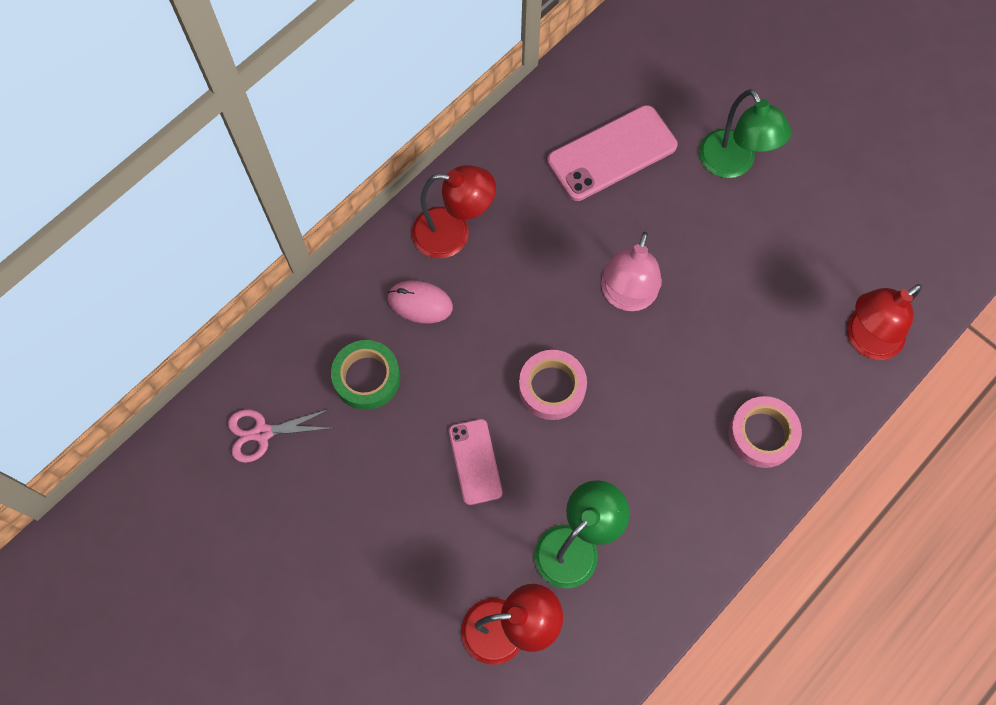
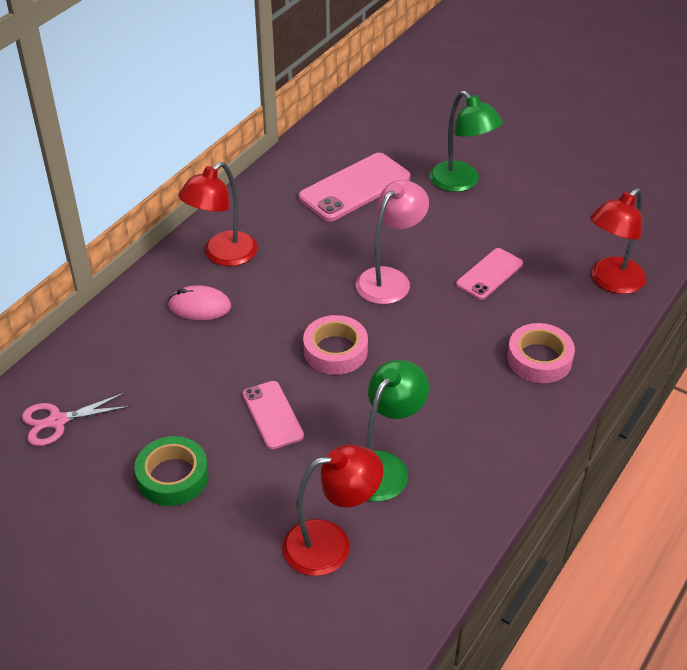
camera: 10 degrees left, 25 degrees down
green tape [331,340,400,410] -> green tape moved to [135,436,209,506]
red lamp [412,165,496,258] -> red lamp turned 135 degrees clockwise [178,162,258,266]
pink lamp [601,232,662,311] -> pink lamp turned 150 degrees counterclockwise [356,180,429,304]
none -> pink phone [456,248,523,300]

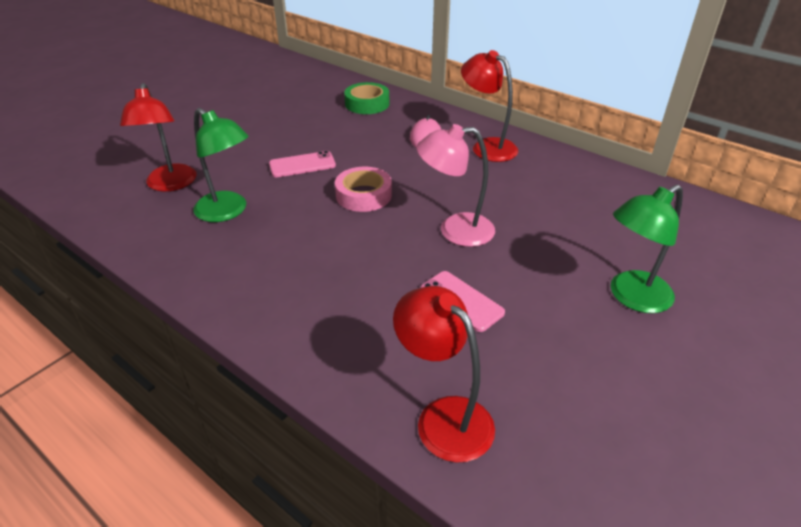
camera: 95 degrees right, 5 degrees down
pink scissors [22,393,130,446] -> none
green tape [135,436,209,506] -> green tape moved to [344,82,389,114]
pink phone [299,153,410,221] -> none
pink lamp [356,180,429,304] -> pink lamp turned 135 degrees clockwise [416,124,495,247]
pink tape [507,323,575,383] -> none

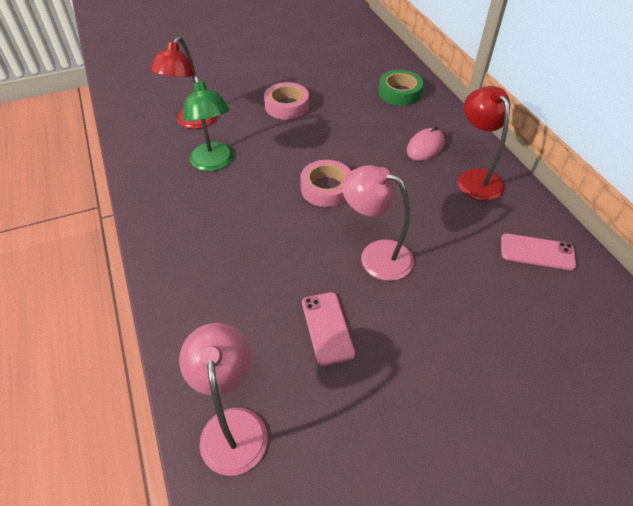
camera: 30 degrees right, 10 degrees up
pink phone [269,151,336,177] -> pink phone moved to [501,233,576,270]
red lamp [393,286,495,463] -> pink lamp [179,323,267,476]
green lamp [611,185,683,313] -> none
none -> pink tape [264,82,309,120]

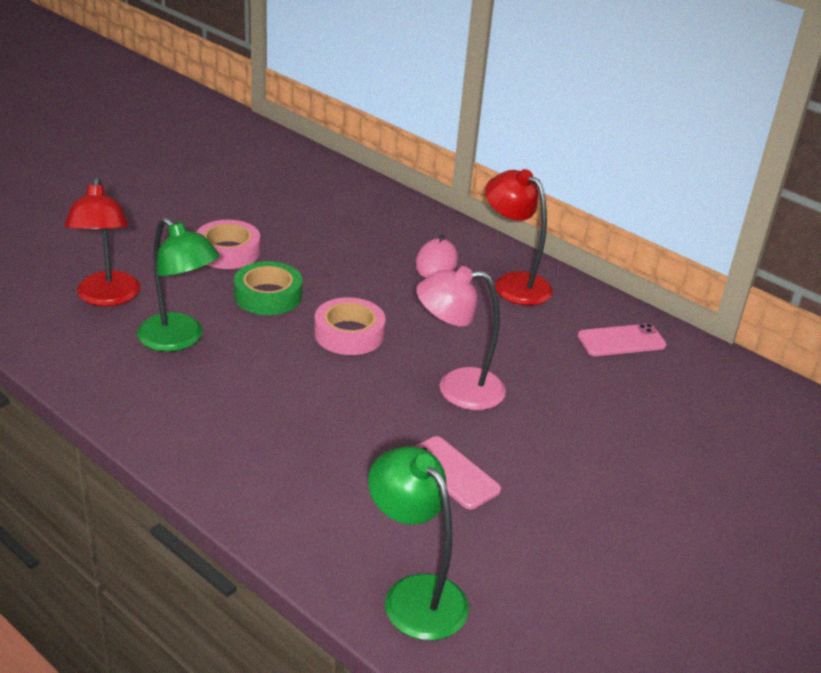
camera: 30 degrees left, 15 degrees down
pink lamp [179,323,267,476] -> green lamp [368,446,469,640]
green tape [378,70,423,106] -> green tape moved to [234,261,302,315]

